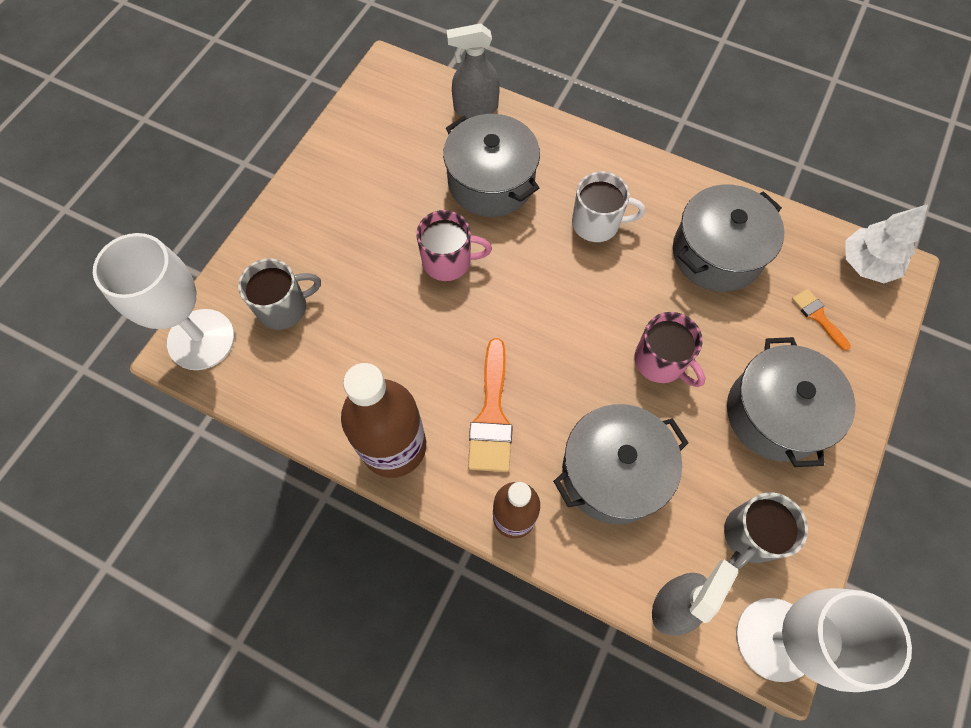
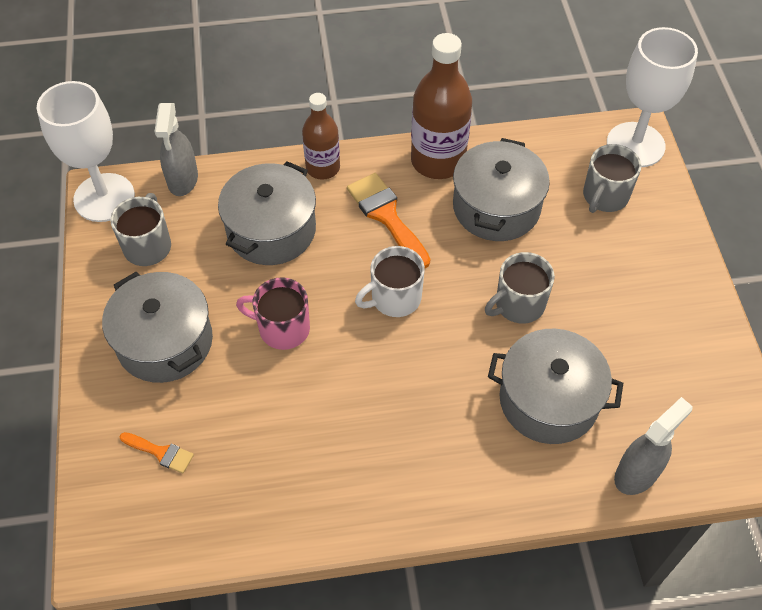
camera: 145 degrees right, 10 degrees down
pink mug [416,210,492,281] -> grey mug [485,252,555,324]
white mug [572,171,645,242] -> white mug moved to [355,246,425,317]
grey pot [673,184,785,292] -> grey pot moved to [453,138,550,241]
white tree [845,204,928,283] -> none

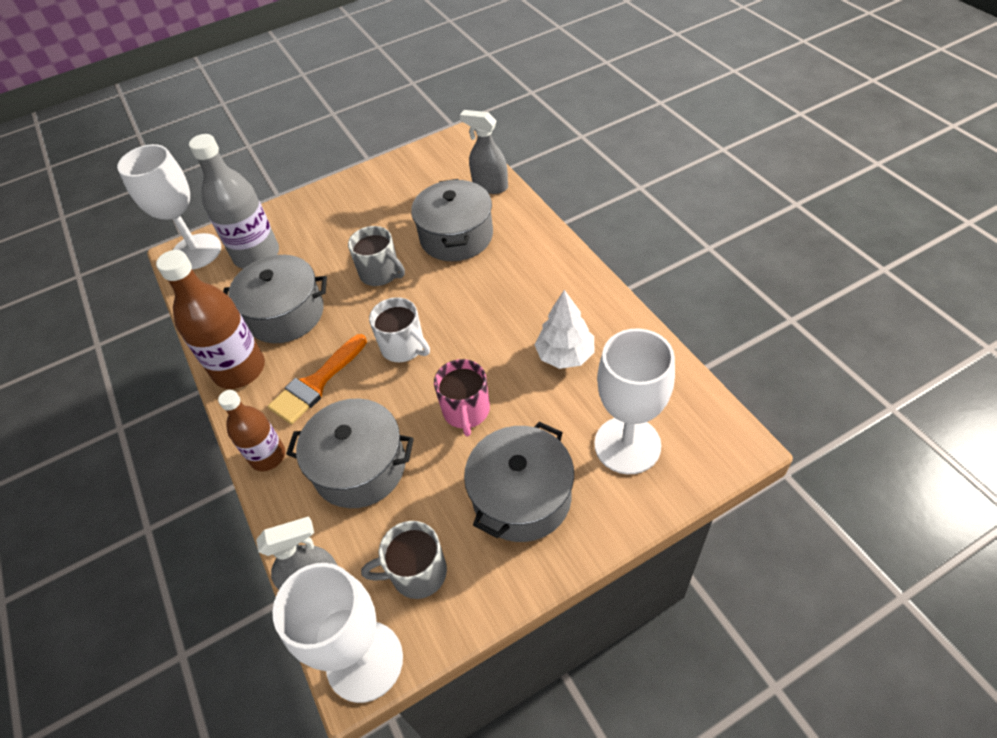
camera: 105 degrees left, 5 degrees down
orange brush [120,432,194,473] -> white goblet [594,328,675,474]
grey mug [583,144,641,213] -> grey bottle [189,134,279,269]
none -> white tree [534,290,595,369]

